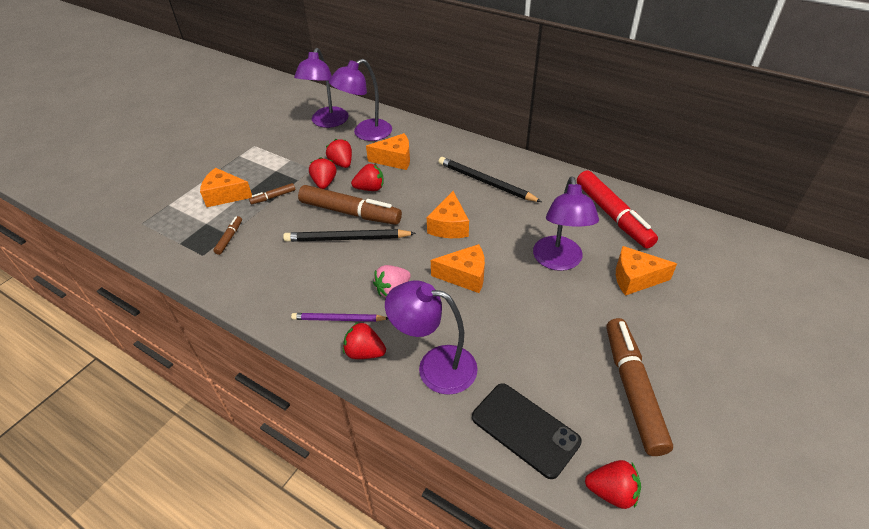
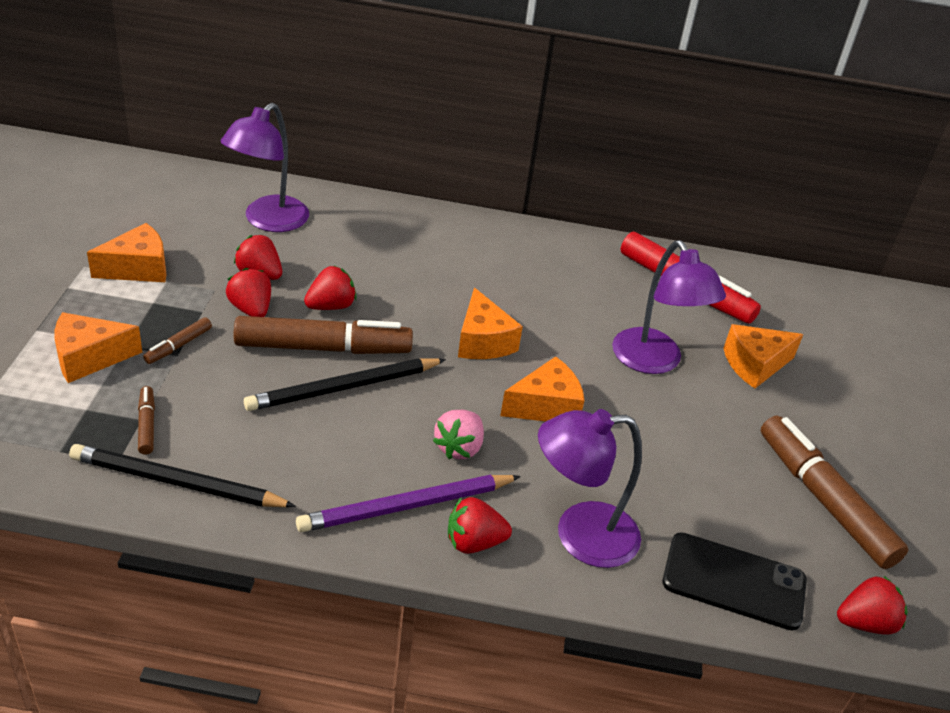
camera: 30 degrees left, 5 degrees down
purple pencil [291,313,388,322] -> purple pencil [296,475,521,532], size x1.53
purple lamp [294,48,349,128] -> none
orange cheese [366,133,410,170] -> orange cheese moved to [87,223,166,282]
black pencil [438,157,542,202] -> black pencil moved to [69,444,296,507]

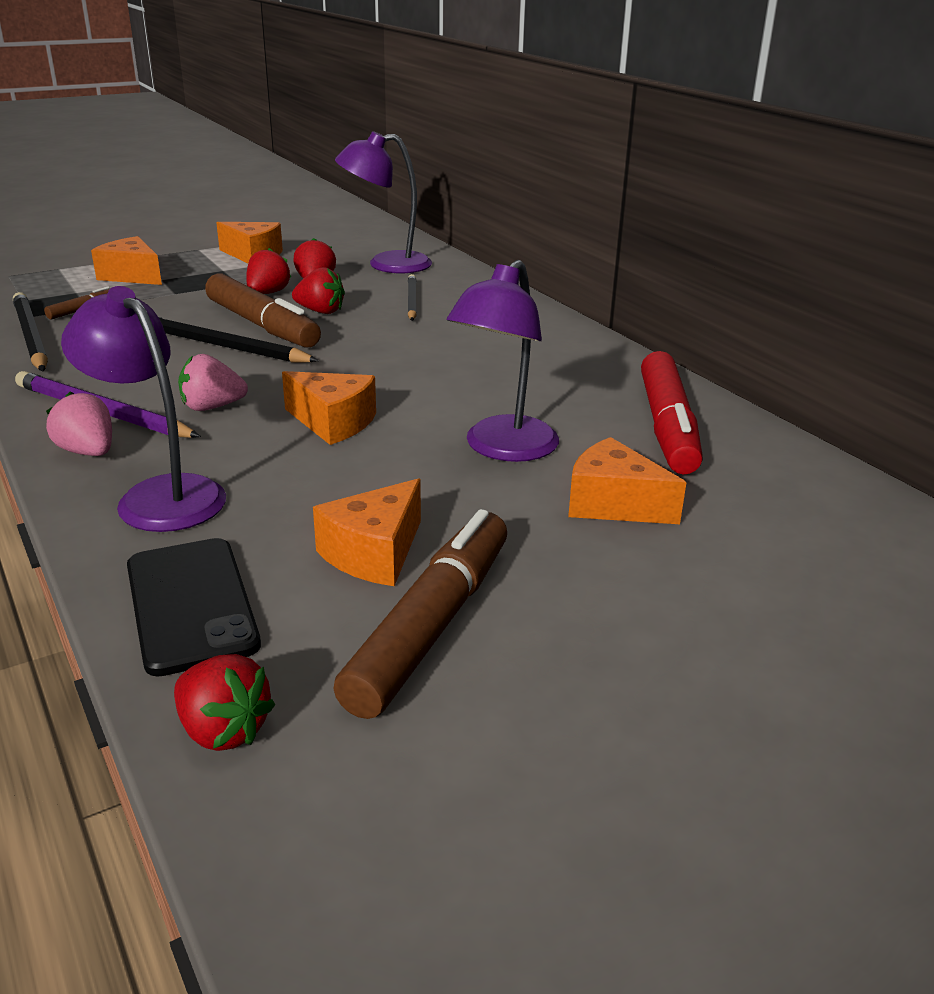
camera: 55 degrees right, 10 degrees down
brown marker [143,317,212,364] -> none
red strawberry [448,497,512,554] -> pink strawberry [46,391,112,456]
orange cheese [458,288,523,359] -> orange cheese moved to [313,479,421,586]
none -> black pencil [408,274,417,321]

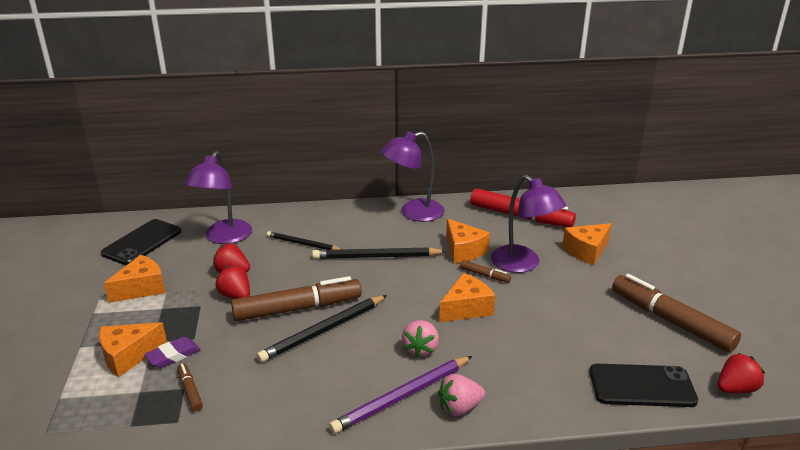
camera: 65 degrees left, 0 degrees up
black pencil [13,292,48,371] -> black pencil moved to [312,247,447,259]
purple lamp [61,286,226,532] -> purple lamp moved to [381,131,445,222]
red strawberry [292,267,345,314] -> none
orange cheese [313,479,421,586] -> orange cheese moved to [446,218,490,263]
none -> black phone [101,219,181,265]
none -> purple eraser [144,336,201,368]
none -> brown marker [460,260,511,283]

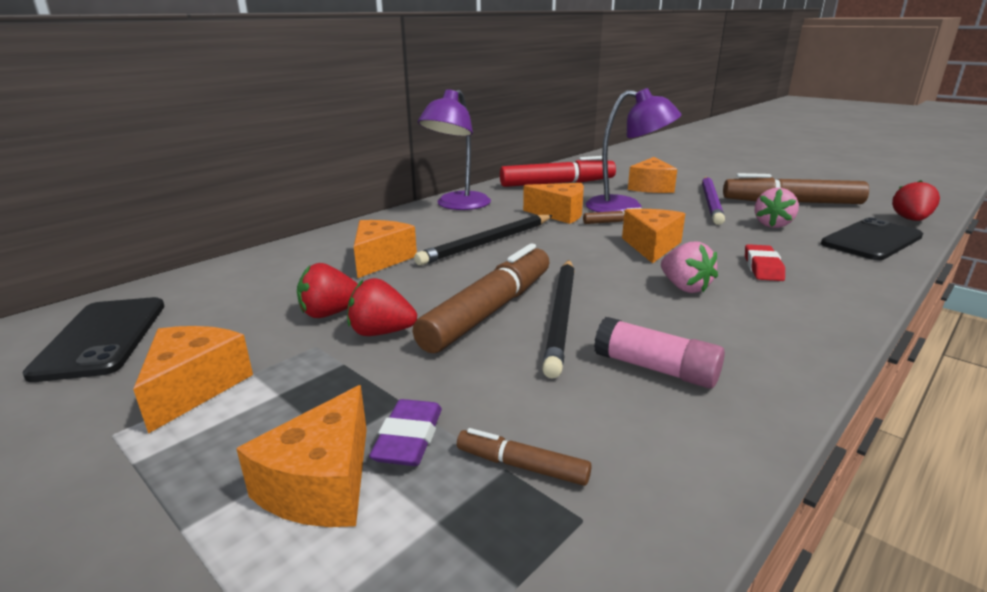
camera: 40 degrees left, 5 degrees down
purple lamp [185,151,252,244] -> none
black pencil [266,231,342,250] -> orange cheese [354,220,417,278]
purple pencil [329,356,472,434] -> purple pencil moved to [702,177,725,225]
pink strawberry [438,374,485,416] -> pink strawberry moved to [755,188,799,228]
none -> pink glue stick [594,317,725,388]
none -> red eraser [745,244,785,281]

